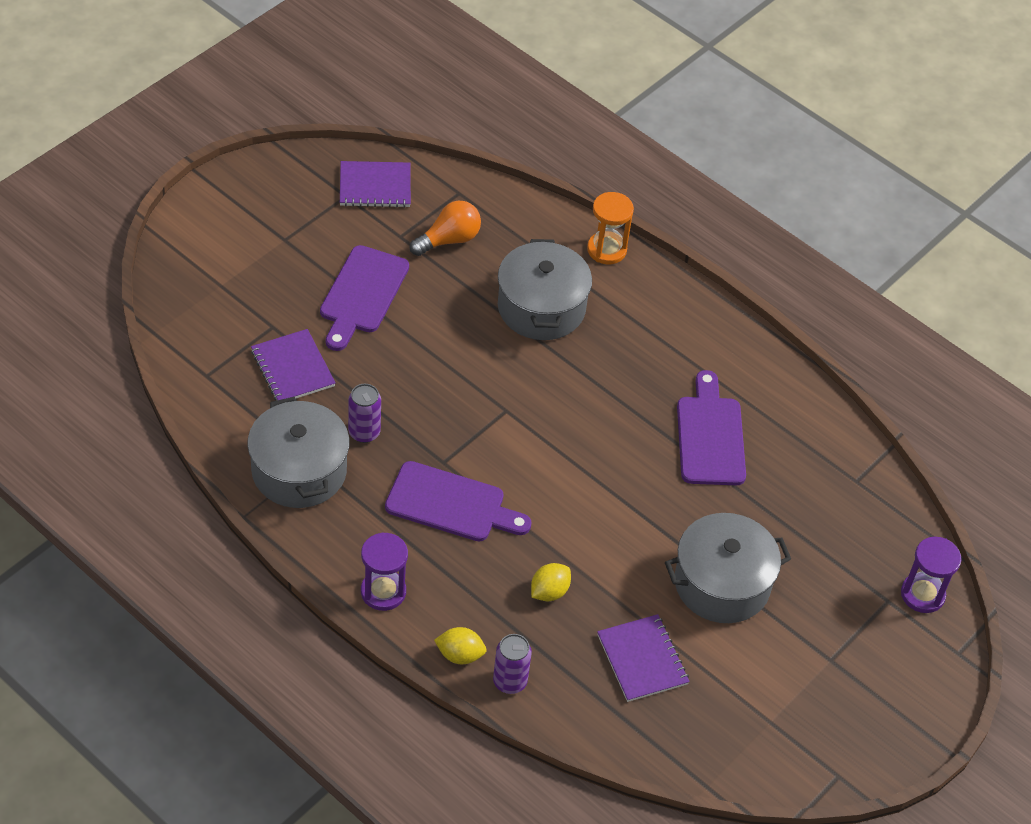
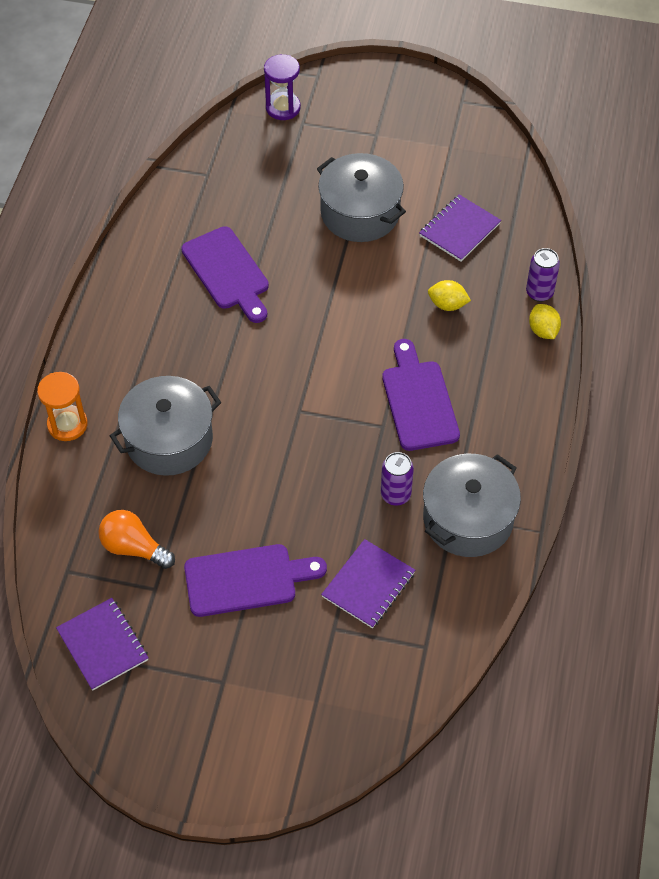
camera: 115 degrees left, 5 degrees up
purple hourglass [361,532,408,611] -> none
purple cutting board [677,370,746,485] -> purple cutting board turned 90 degrees counterclockwise [181,226,269,323]

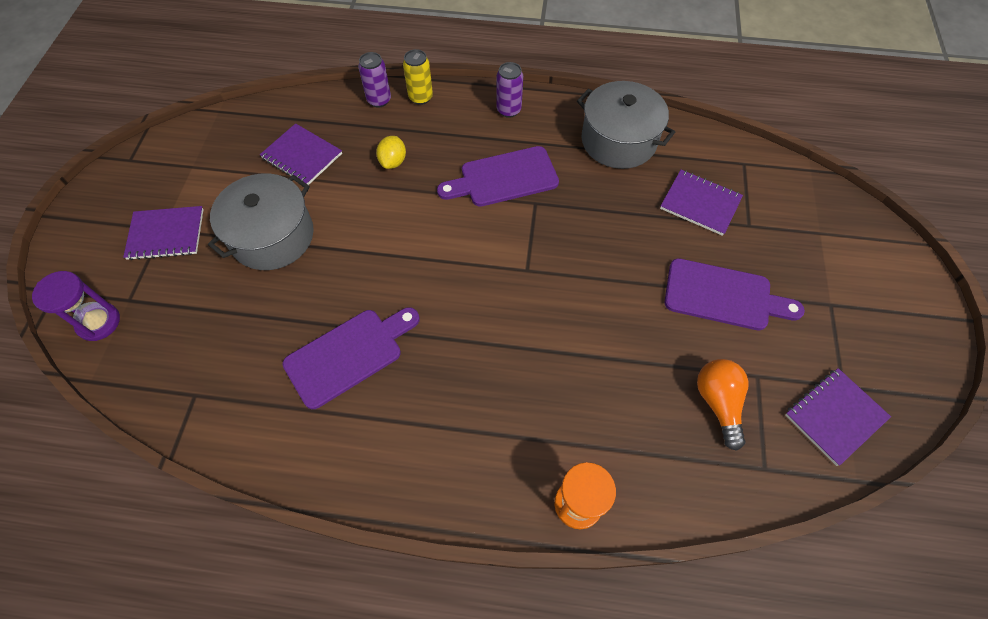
camera: 95 degrees left, 5 degrees up
orange light bulb [98,510,175,569] -> orange light bulb turned 150 degrees clockwise [697,359,749,451]
grey pot [110,376,221,476] -> none
purple cutting board [184,544,327,617] -> purple cutting board turned 120 degrees clockwise [665,258,805,330]
purple can [381,452,414,506] -> purple can moved to [496,62,523,118]
yellow lemon [529,304,561,339] -> yellow can [403,49,433,105]
none -> purple notebook [123,206,204,260]

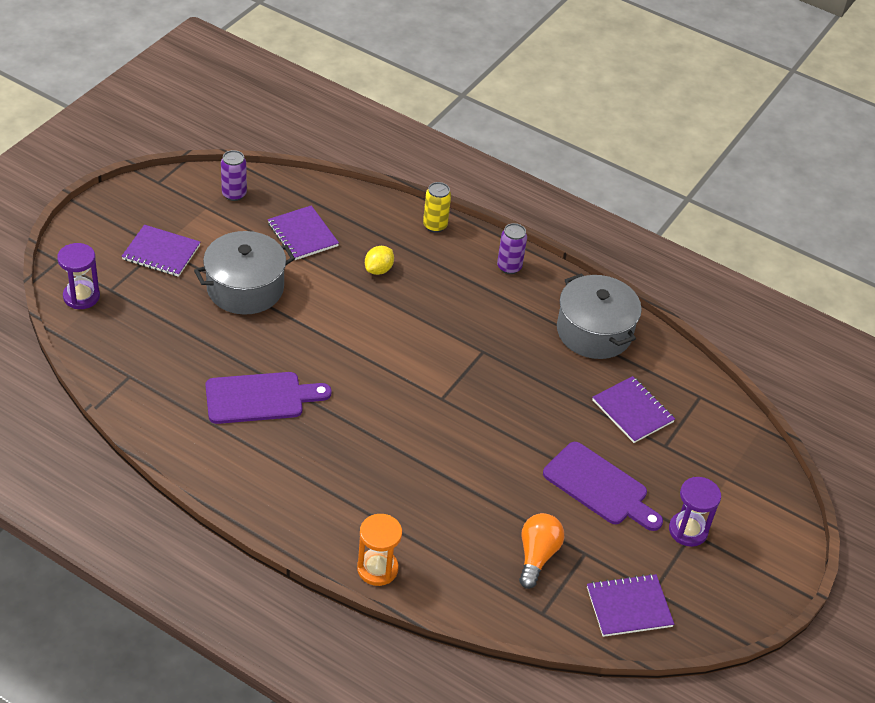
camera: 20 degrees right, 15 degrees down
purple can [358,52,391,107] -> purple can moved to [221,150,247,201]
purple cutting board [437,146,559,207] -> none
none -> purple hourglass [669,477,721,547]

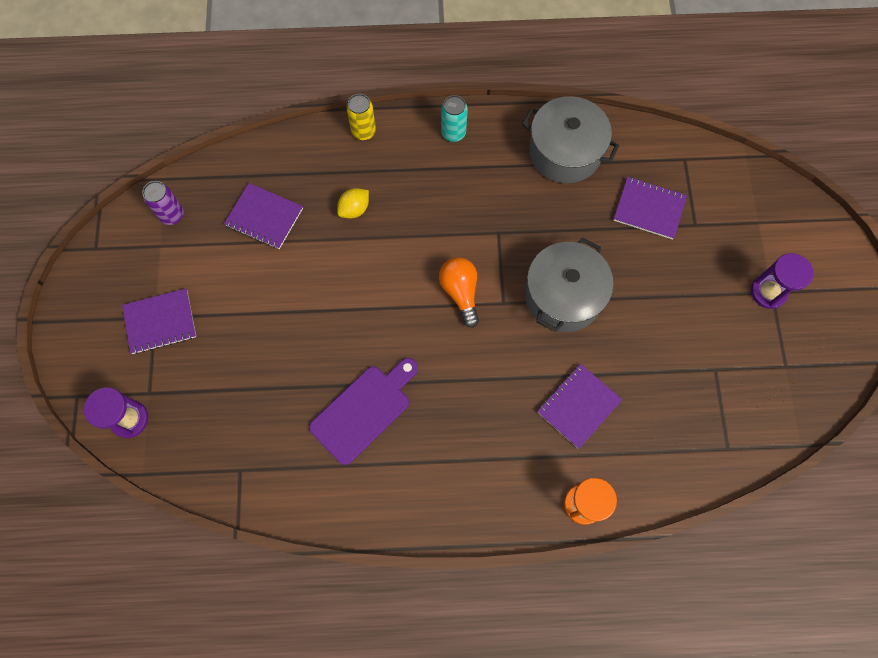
camera: 30 degrees left, 25 degrees up
grey pot [194,231,295,315] -> grey pot moved to [525,237,613,332]
yellow lemon [365,246,394,275] -> yellow lemon turned 45 degrees clockwise [337,188,369,219]
purple can [497,223,527,274] -> turquoise can [441,95,468,142]
orange light bulb [519,513,564,589] -> orange light bulb moved to [439,257,479,328]
purple cutting board [543,442,663,531] -> none
purple notebook [587,574,674,637] -> purple notebook moved to [537,364,622,449]

